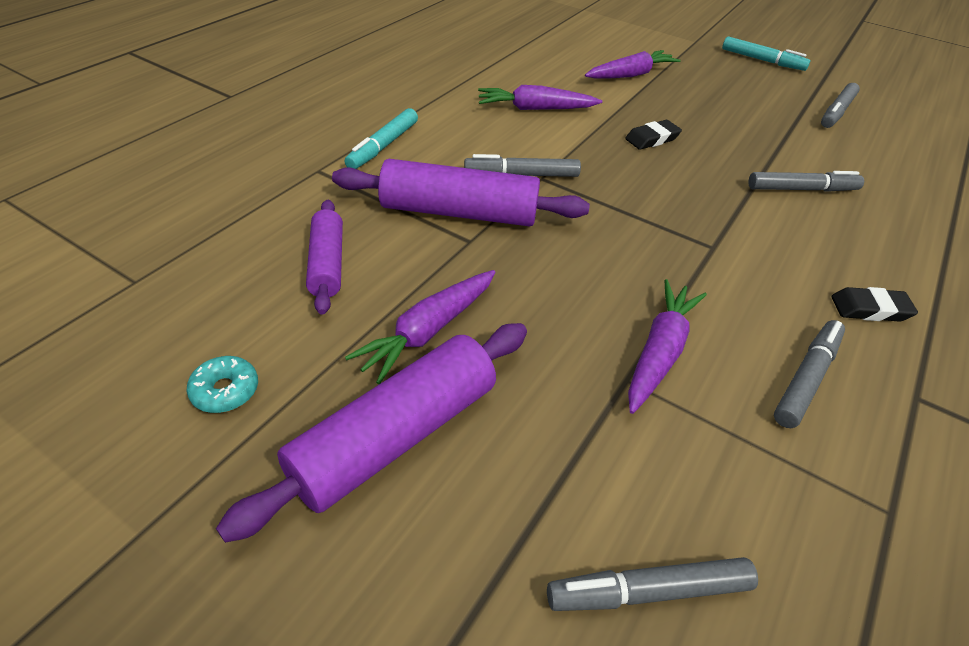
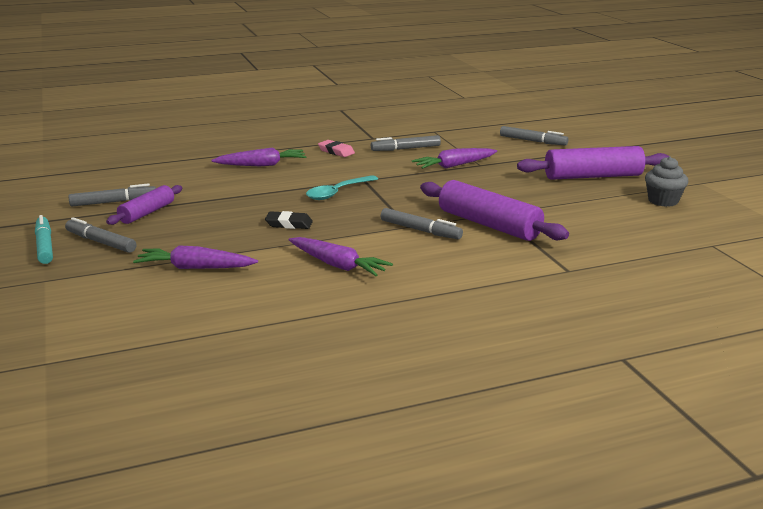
camera: 140 degrees left, 20 degrees down
turquoise donut [186,356,258,413] -> grey cupcake [645,156,688,207]
purple rolling pin [306,200,343,315] -> purple rolling pin moved to [106,185,182,225]
turquoise marker [345,108,418,169] -> none
purple carrot [345,270,495,384] -> purple carrot moved to [212,147,306,166]
grey marker [748,171,864,192] -> grey marker moved to [65,217,136,253]
black eraser [831,287,918,321] -> pink eraser [318,140,355,157]
none -> turquoise spoon [306,175,378,200]

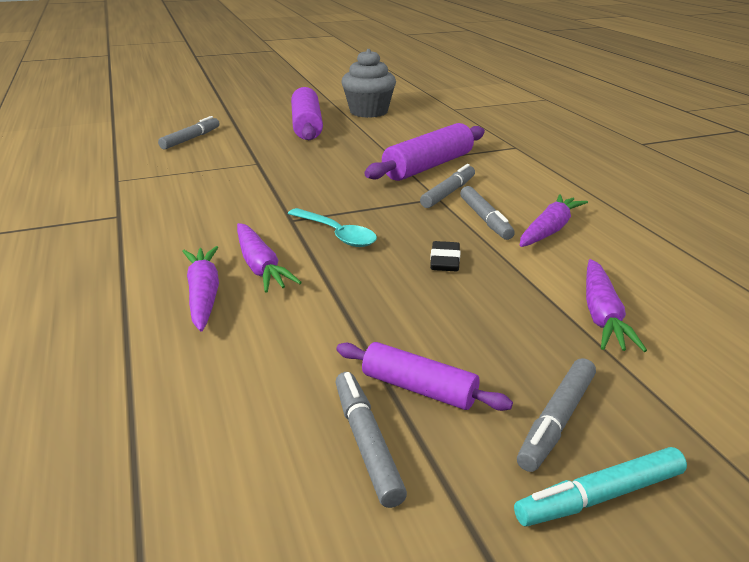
camera: 90 degrees left, 5 degrees up
pink eraser [318,140,355,157] -> none
grey marker [371,135,441,151] -> grey marker moved to [460,186,515,240]
purple carrot [412,148,497,169] -> purple carrot moved to [237,223,302,293]
grey cupcake [645,156,688,207] -> grey cupcake [341,49,396,118], size x1.56

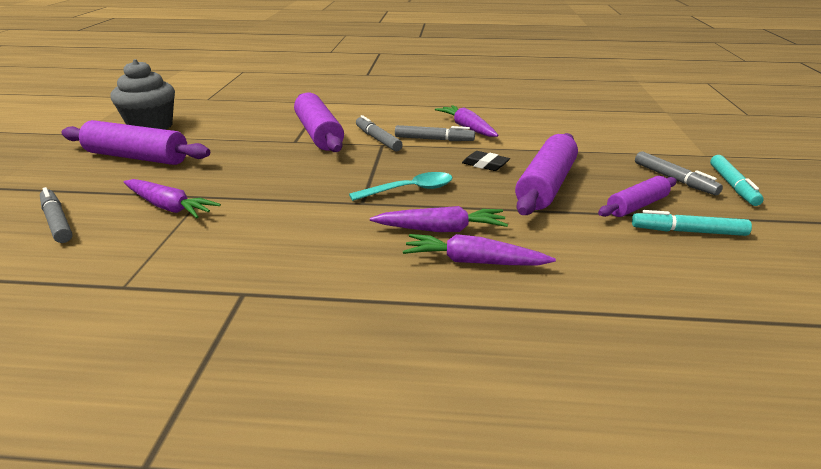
camera: 65 degrees left, 0 degrees up
grey marker [335,372,407,508] -> turquoise marker [632,210,752,236]
purple carrot [586,259,647,352] -> purple carrot moved to [124,179,221,218]
none -> purple rolling pin [515,133,578,215]

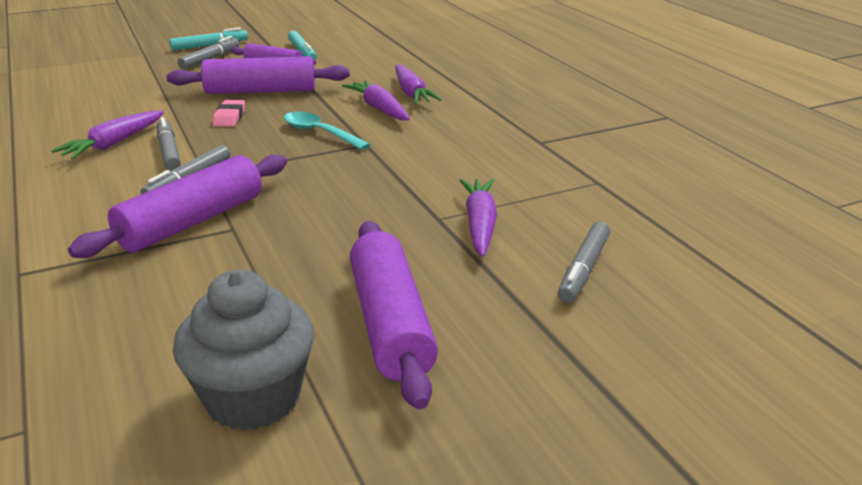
camera: 120 degrees left, 0 degrees up
black eraser [462,151,510,171] -> pink eraser [213,100,245,127]

